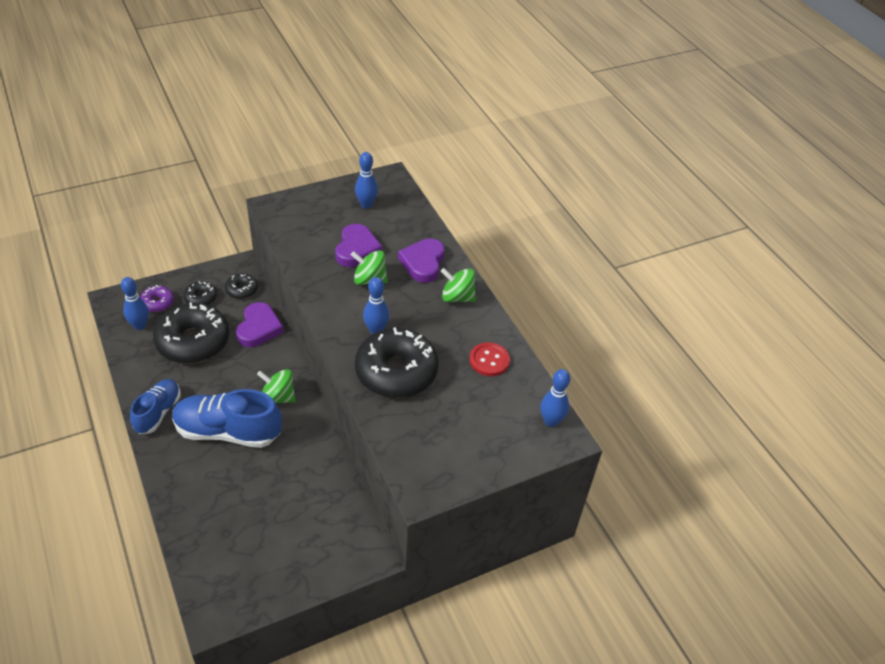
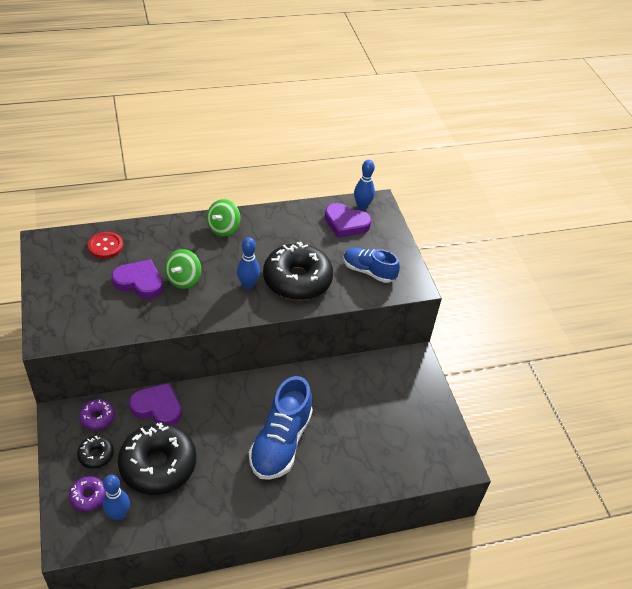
camera: 80 degrees left, 0 degrees up
blue shoe [130,379,181,434] -> blue shoe moved to [343,248,400,283]
black donut [225,273,258,299] -> purple donut [79,399,115,430]
green spinning top [257,369,296,403] -> none
blue bowling pin [355,152,378,209] -> none
purple heart [398,238,445,283] -> purple heart moved to [325,203,372,238]
red button [470,342,510,376] -> red button moved to [88,232,123,259]

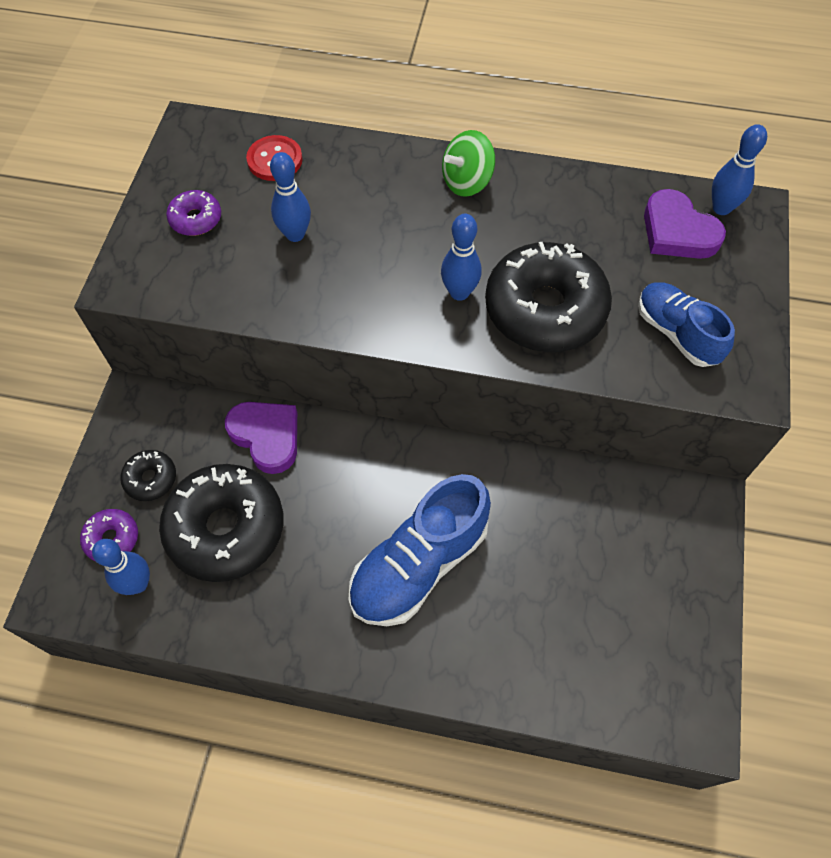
camera: 30 degrees right, 15 degrees up
purple donut [79,399,115,430] -> purple donut moved to [166,190,221,236]
purple heart [112,259,163,299] -> blue bowling pin [270,152,311,242]
green spinning top [165,249,201,289] -> none

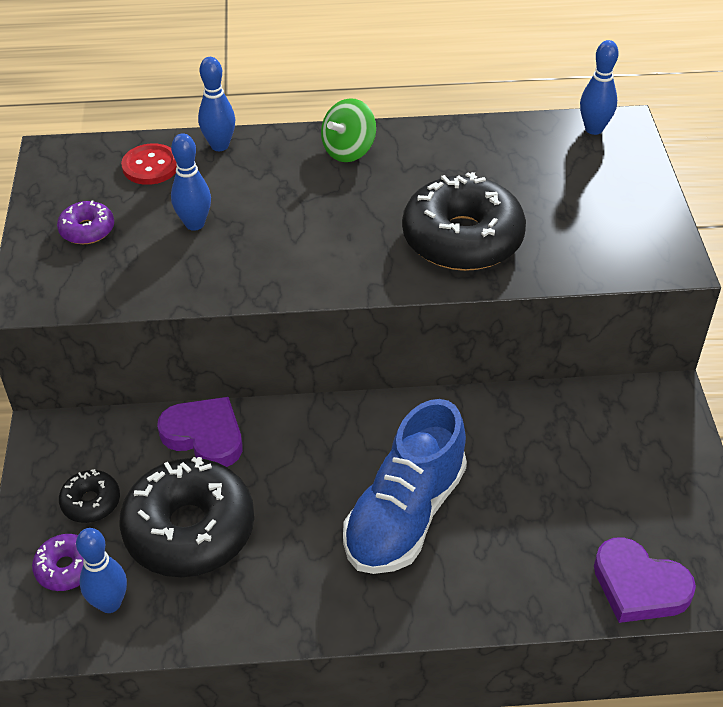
camera: 15 degrees left, 15 degrees down
blue bowling pin [441,214,482,301] -> blue bowling pin moved to [198,57,235,151]
blue shoe [638,282,735,367] -> none
purple heart [644,189,726,259] -> purple heart moved to [594,537,696,623]

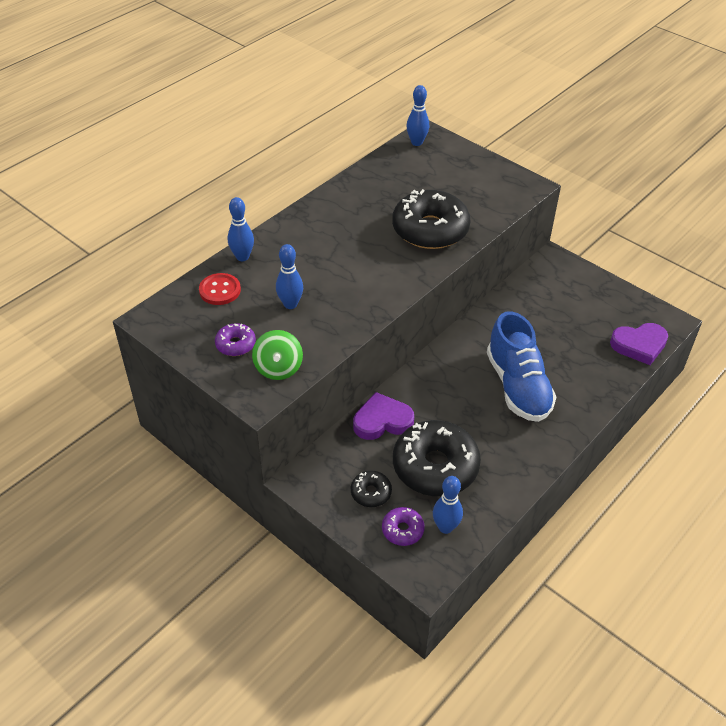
camera: 45 degrees left, 0 degrees up
green spinning top [321,98,376,162] -> green spinning top moved to [252,330,303,380]

